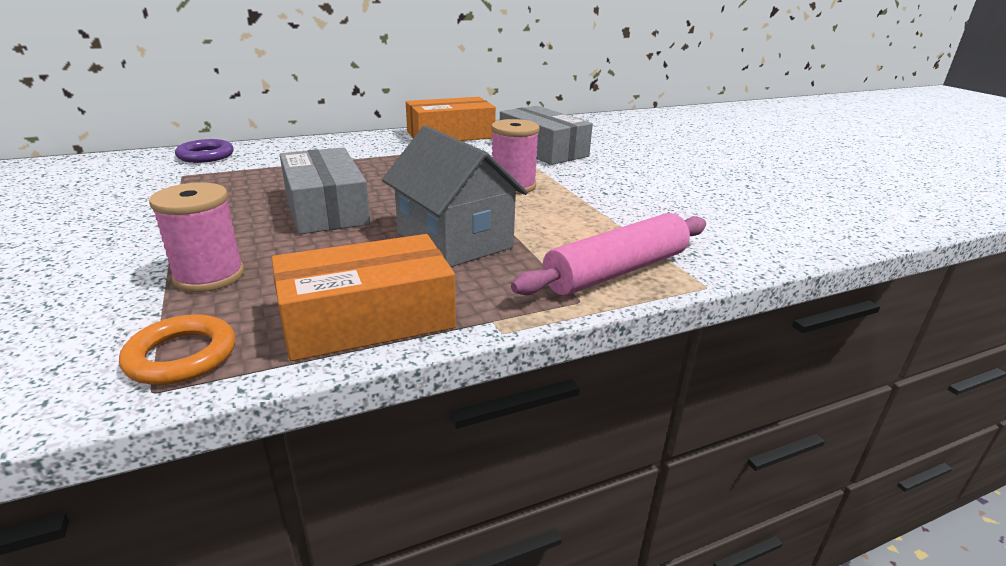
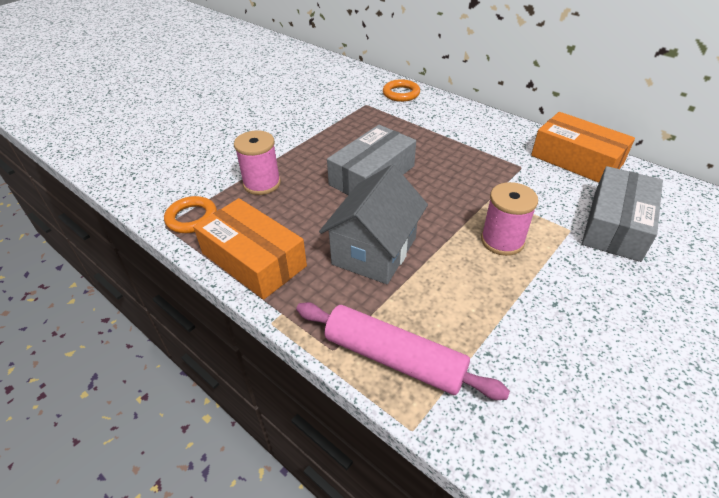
camera: 65 degrees right, 15 degrees up
purple ring [175,139,234,163] -> orange ring [383,79,420,102]

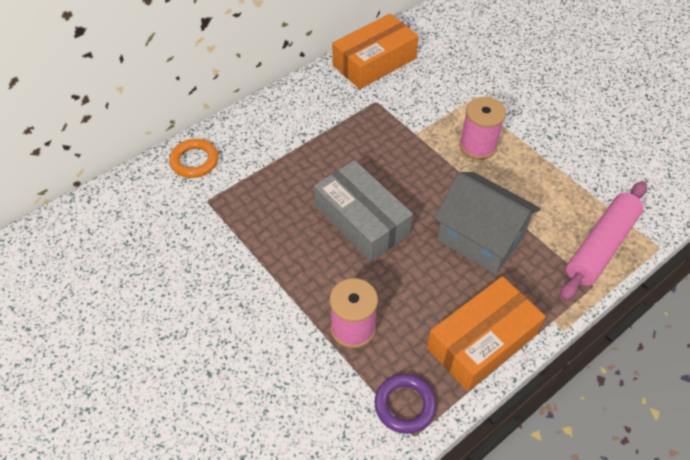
camera: 80 degrees left, 10 degrees up
orange ring [164,196,217,233] -> purple ring [375,374,436,434]
grey box [582,166,663,262] -> none

